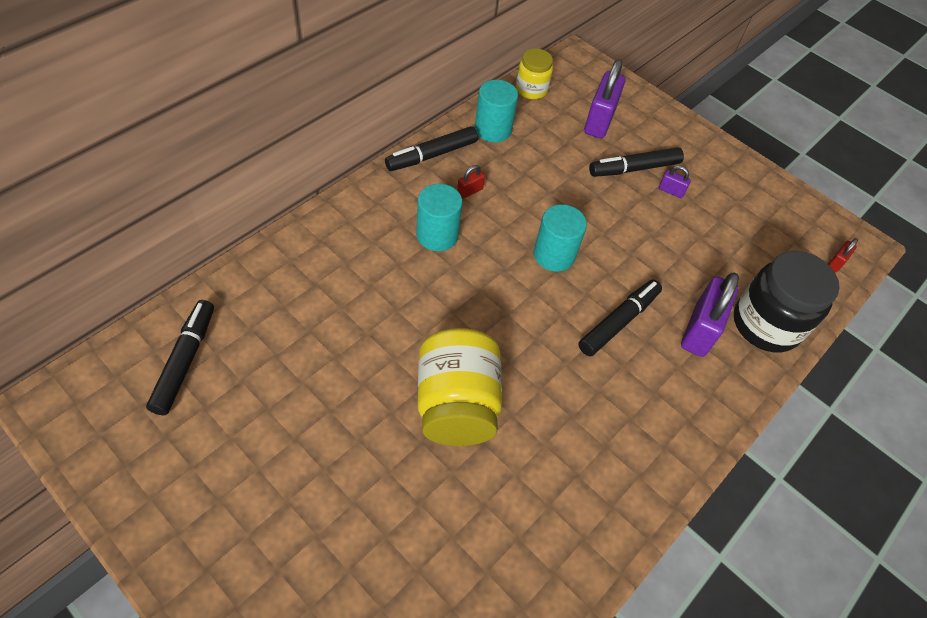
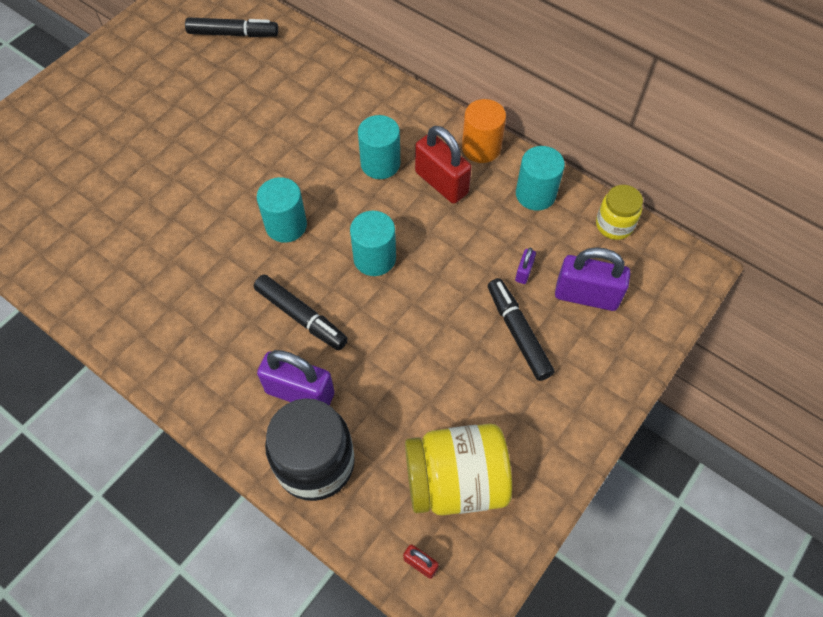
camera: 90 degrees right, 5 degrees up
black marker [385,126,478,171] -> orange cylinder [462,99,506,163]
yellow jar [417,328,502,446] -> yellow jar moved to [405,424,512,515]
red padlock [457,165,485,199] -> red padlock [415,126,472,204], size x2.18
purple padlock [659,166,691,198] -> purple padlock moved to [515,248,536,284]
none -> turquoise cylinder [257,177,307,243]

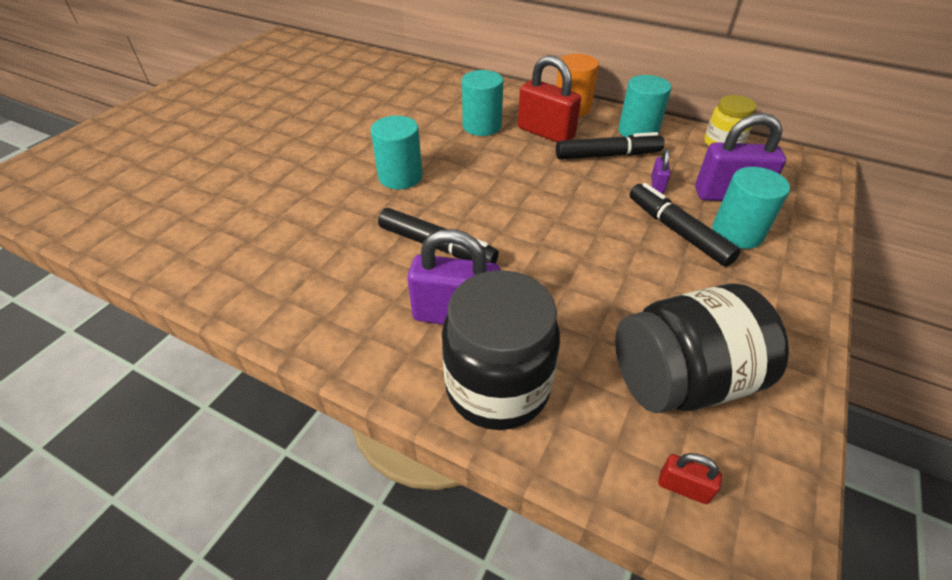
camera: 10 degrees left, 15 degrees down
black marker [185,17,278,37] -> black marker moved to [556,132,664,159]
turquoise cylinder [350,211,396,276] -> turquoise cylinder moved to [712,167,790,249]
yellow jar [405,424,512,515] -> black jar [615,284,789,413]

